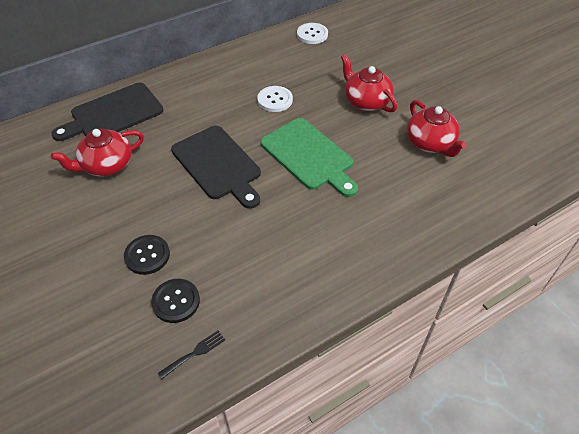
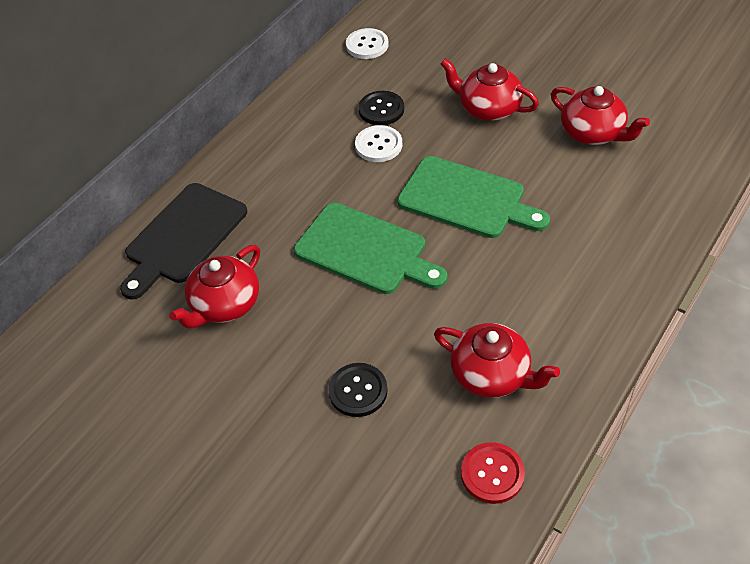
camera: 20 degrees left, 0 degrees up
black button [151,279,200,323] -> black button moved to [358,91,404,125]
black fork [158,330,225,379] -> red button [461,442,525,504]
black cutting board [171,126,261,209] -> green cutting board [294,203,447,294]
none -> red teapot [434,323,560,398]

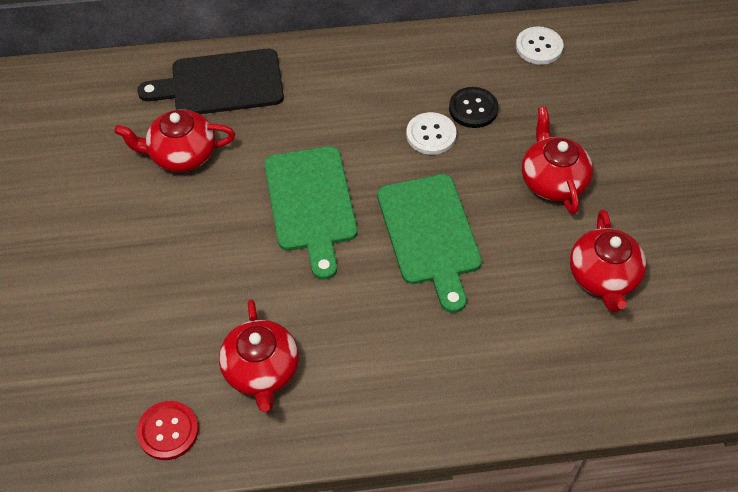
camera: 45 degrees right, 5 degrees up
black button [328,363,388,417] -> none

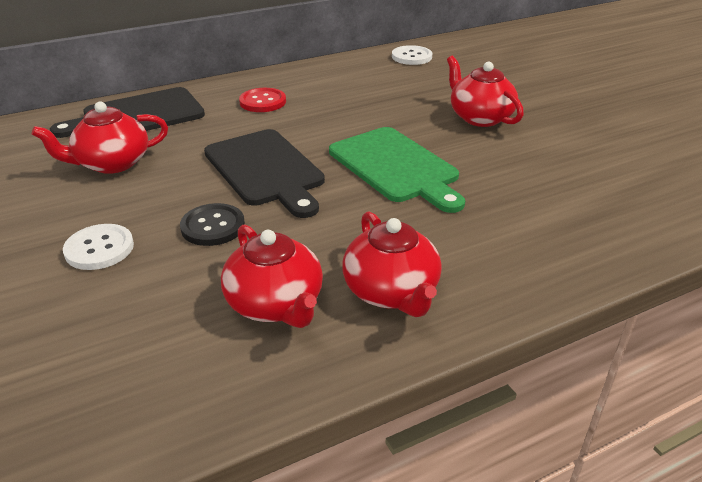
camera: 20 degrees left, 20 degrees down
red button [137,401,199,460] -> red button moved to [239,88,286,112]
green cutting board [264,146,357,280] -> black cutting board [204,129,325,218]
white button [406,112,457,155] -> white button moved to [63,224,134,270]
black button [449,87,499,128] -> black button moved to [180,203,245,246]
red teapot [570,209,646,312] -> red teapot moved to [342,211,442,317]

